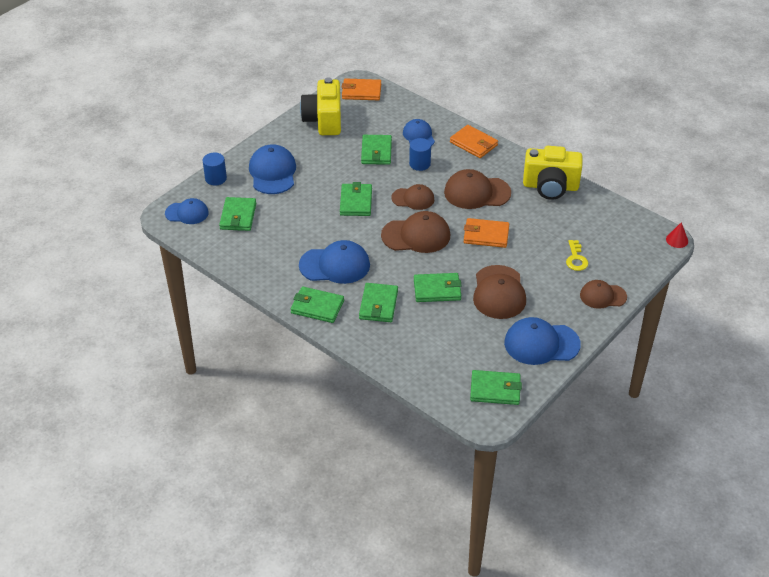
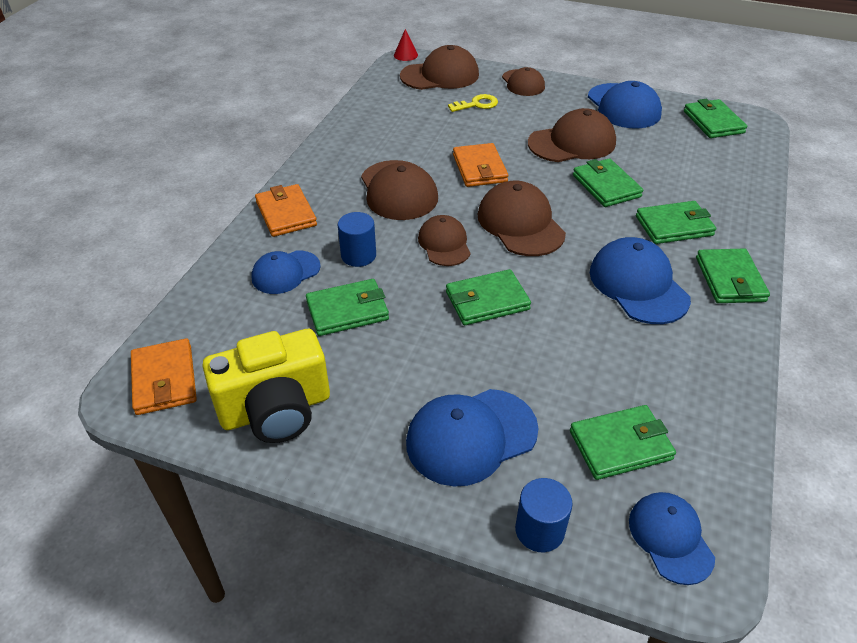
camera: 110 degrees left, 0 degrees up
orange wallet [450,125,498,158] -> orange wallet turned 45 degrees counterclockwise [255,184,317,237]
yellow camera [523,146,583,200] -> none
none -> brown cap [400,45,479,90]

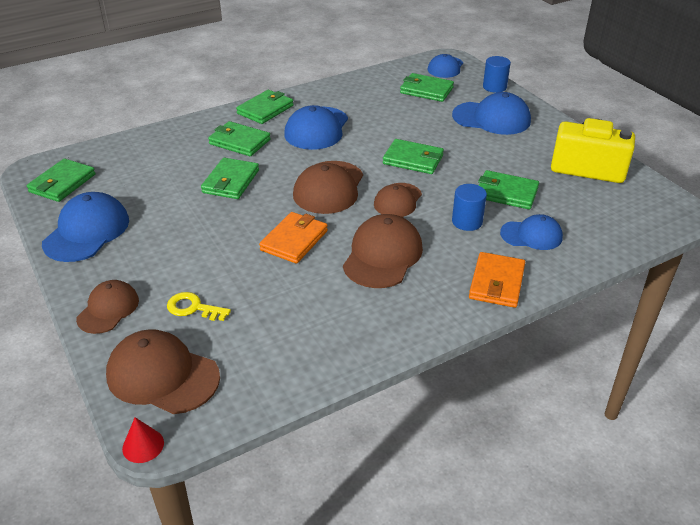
camera: 140 degrees left, 5 degrees down
orange wallet [131,338,197,415] -> none
brown cap [528,108,616,162] -> none

